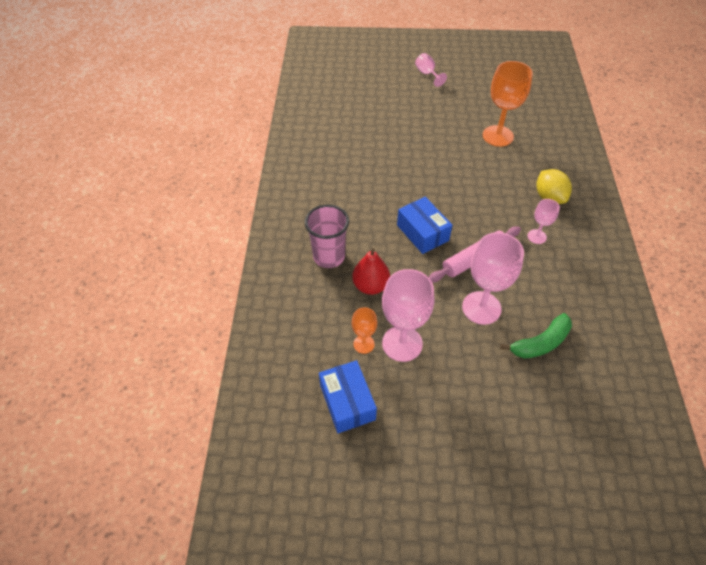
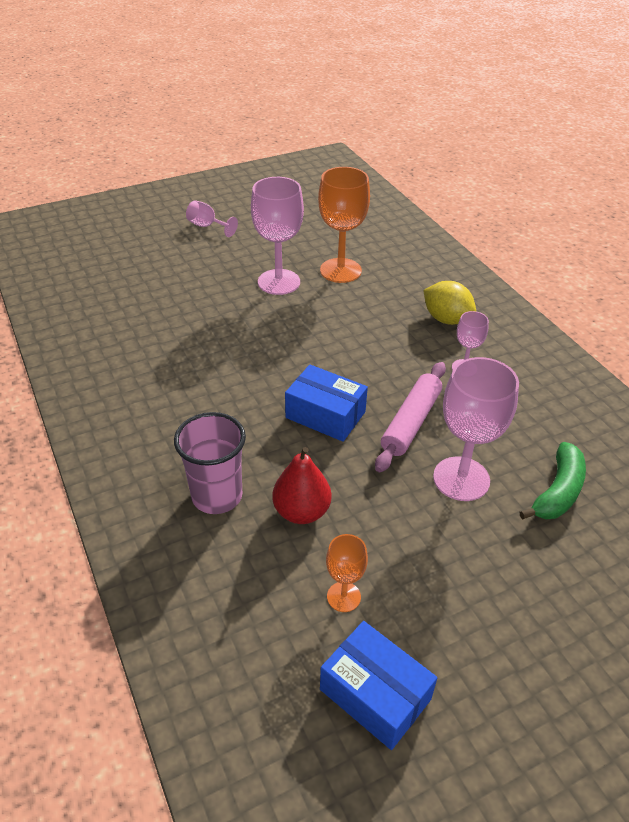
camera: 30 degrees left, 10 degrees down
pink goblet [382,269,435,362] -> pink goblet moved to [251,177,304,295]

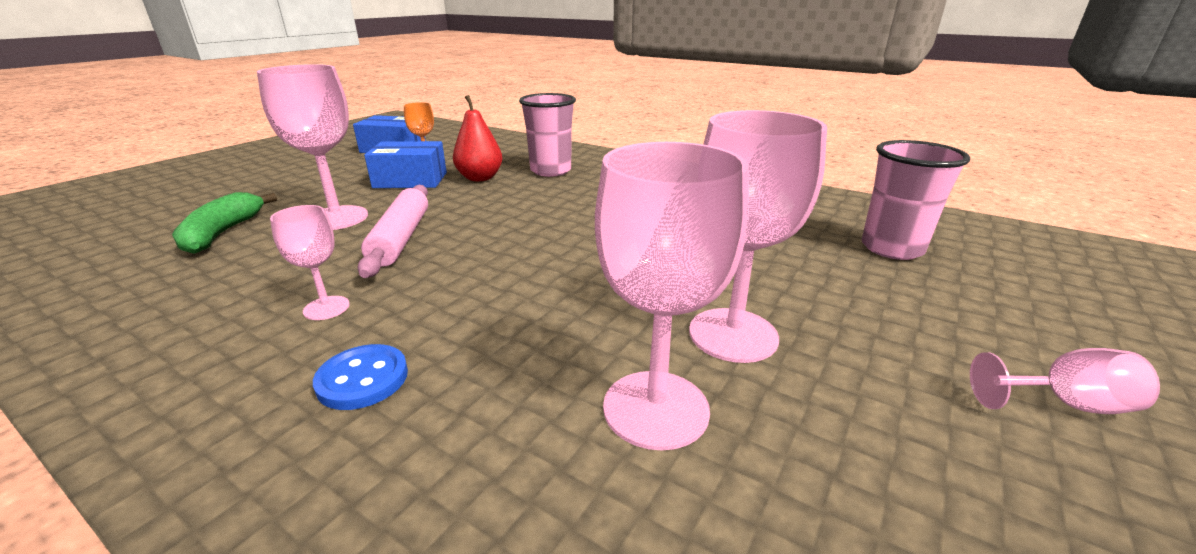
camera: 150 degrees right, 15 degrees down
blue box [285,364,368,442] -> blue box moved to [364,141,447,188]
orange goblet [318,167,370,283] -> pink goblet [595,142,749,451]
yellow lemon [423,281,476,325] -> blue button [313,344,408,410]
none -> pink cup [862,140,970,260]

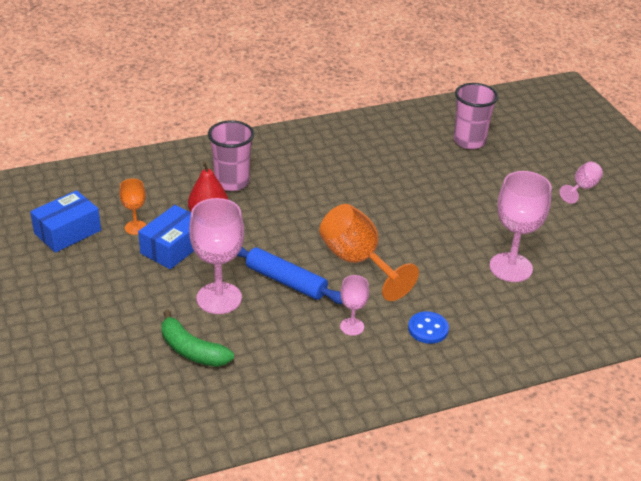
camera: 55 degrees left, 10 degrees up
pink rolling pin [357,185,428,278] -> blue rolling pin [237,247,343,304]
pink goblet [689,110,827,363] -> none
none -> orange goblet [319,204,419,301]

